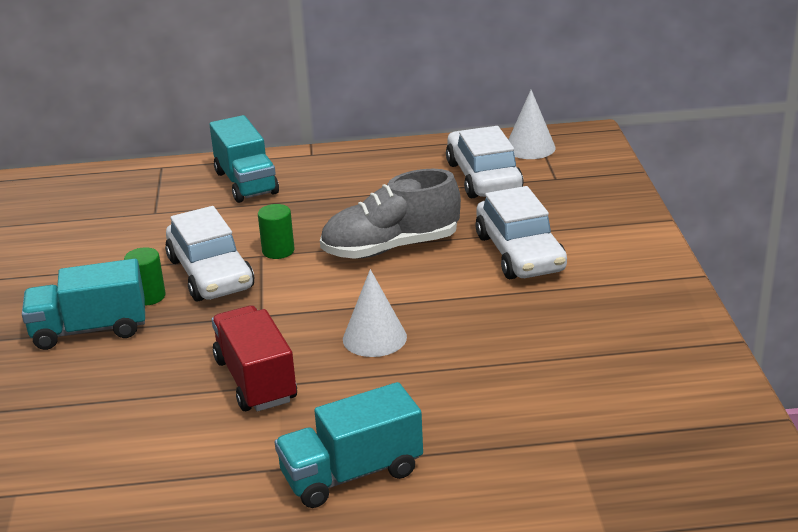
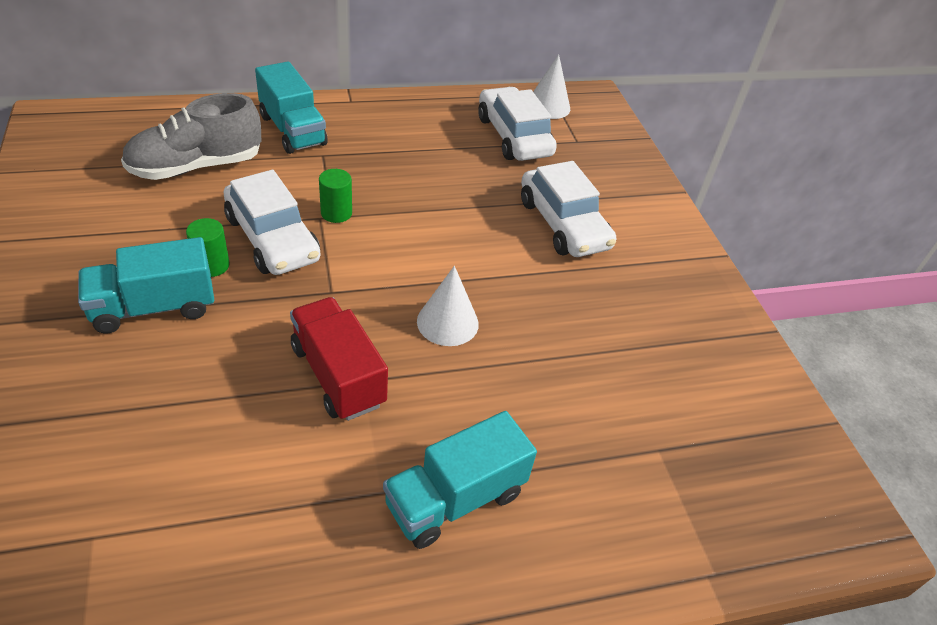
camera: 15 degrees left, 15 degrees up
grey shoe [320,169,461,259] -> grey shoe moved to [121,93,261,180]

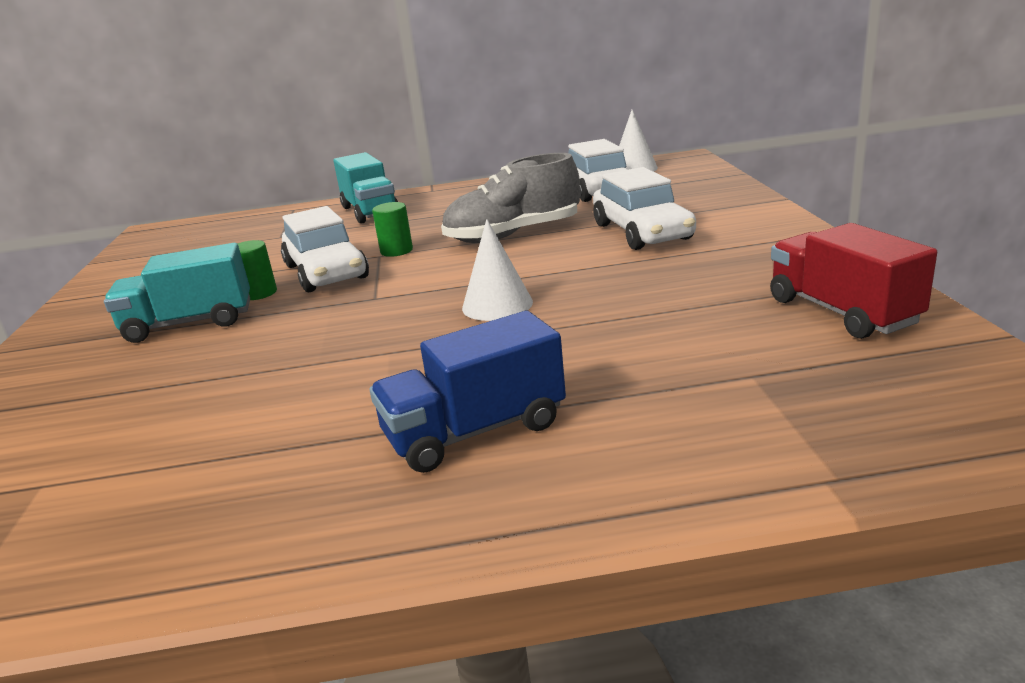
camera: 15 degrees right, 20 degrees down
grey shoe [121,93,261,180] -> grey shoe moved to [441,153,580,243]
red truck [290,297,388,421] -> red truck moved to [770,223,937,339]
turquoise truck [383,411,537,549] -> blue truck [370,311,566,473]

